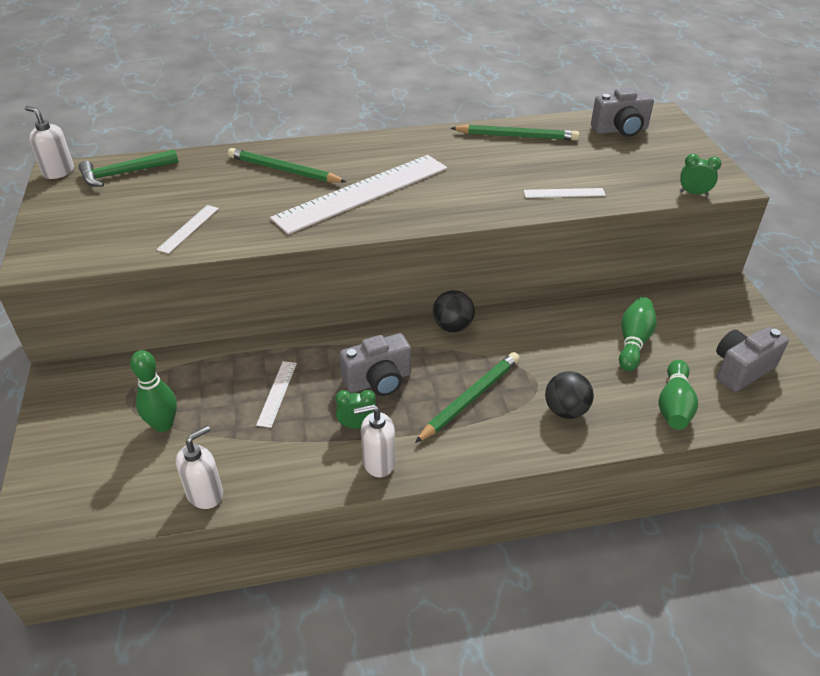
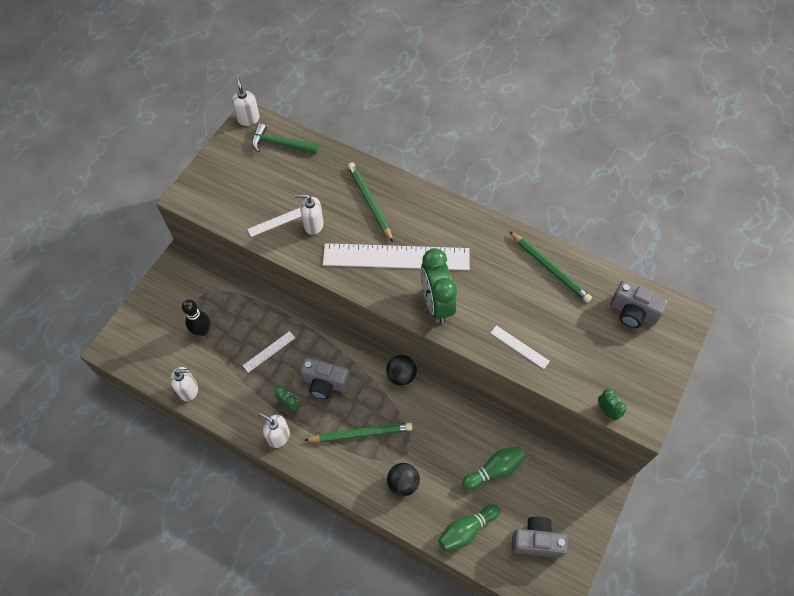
camera: 40 degrees right, 20 degrees up
green bowling pin [130,350,177,432] -> black bowling pin [182,299,210,336]
none -> white soap dispenser [295,194,324,235]
none -> green clock [420,248,457,323]

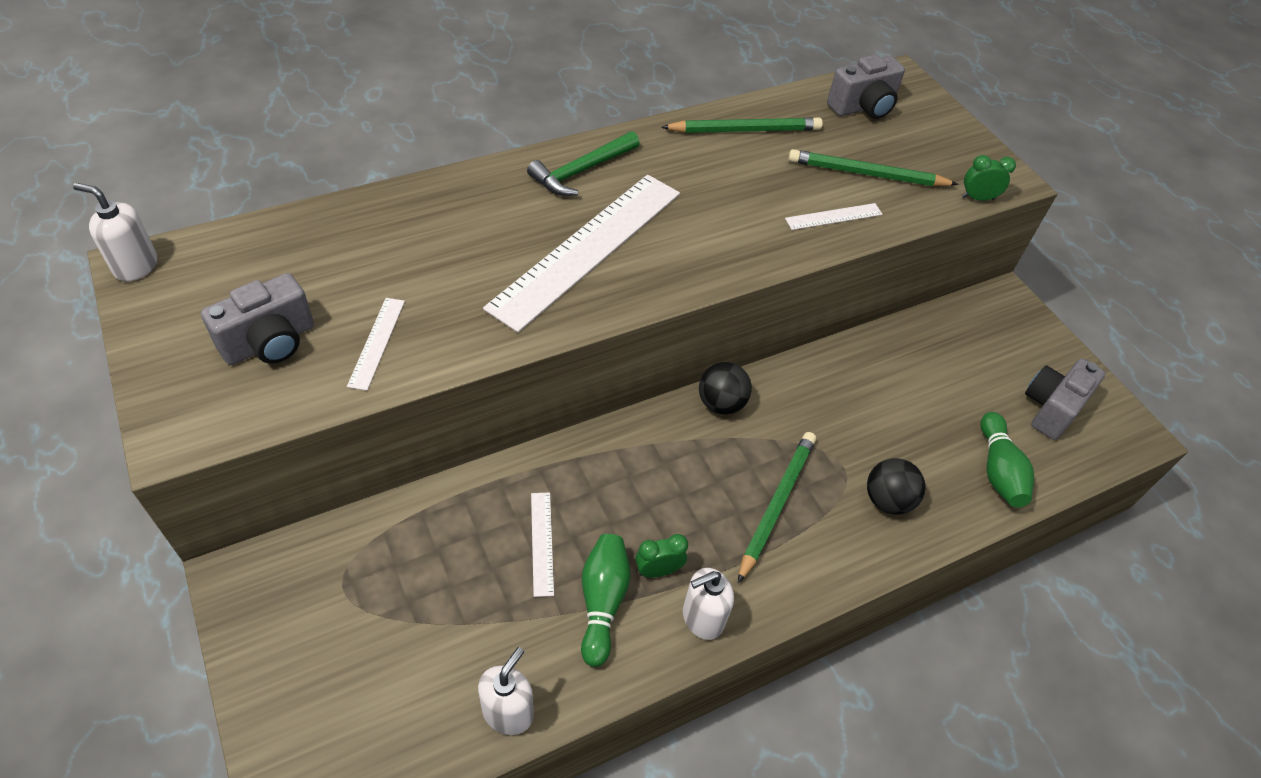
camera: 60 degrees left, 10 degrees down
black bowling pin [182,299,210,336] -> none
green hammer [252,123,319,154] -> green hammer moved to [527,131,640,196]
white soap dispenser [295,194,324,235] -> none
grey camera [300,357,350,399] -> grey camera moved to [201,273,314,365]
green pencil [348,163,393,242] -> green pencil moved to [788,149,958,186]
green clock [420,248,457,323] -> none
green bowling pin [463,446,526,490] -> green bowling pin moved to [581,534,630,667]

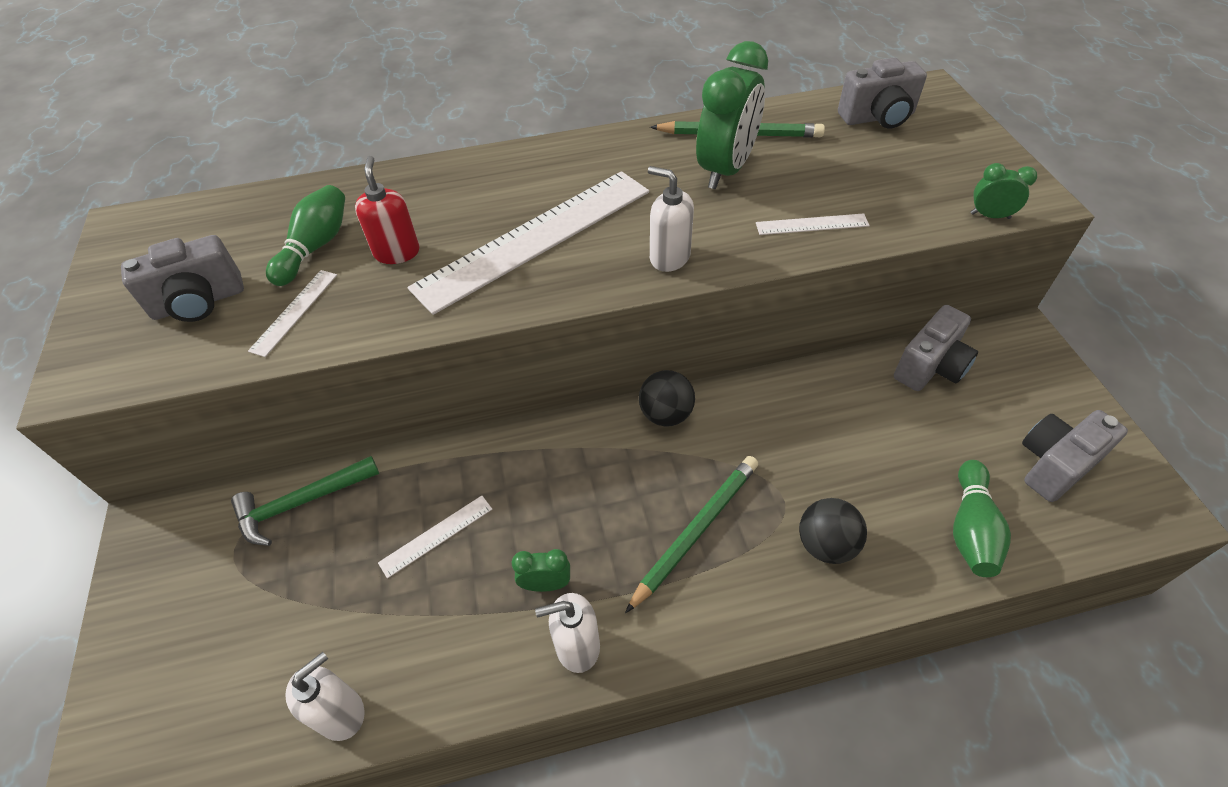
camera: 20 degrees right, 0 degrees up
white soap dispenser [73,183,157,281] -> white soap dispenser moved to [648,166,694,272]
green hammer [527,131,640,196] -> green hammer moved to [231,456,379,546]
white ruler [531,492,554,597] -> white ruler turned 45 degrees clockwise [378,496,492,578]
green bowling pin [581,534,630,667] -> green bowling pin moved to [266,185,345,286]
green pencil [788,149,958,186] -> none
none -> red soap dispenser [355,156,420,264]
none -> green clock [696,41,768,189]
none -> grey camera [894,305,978,391]

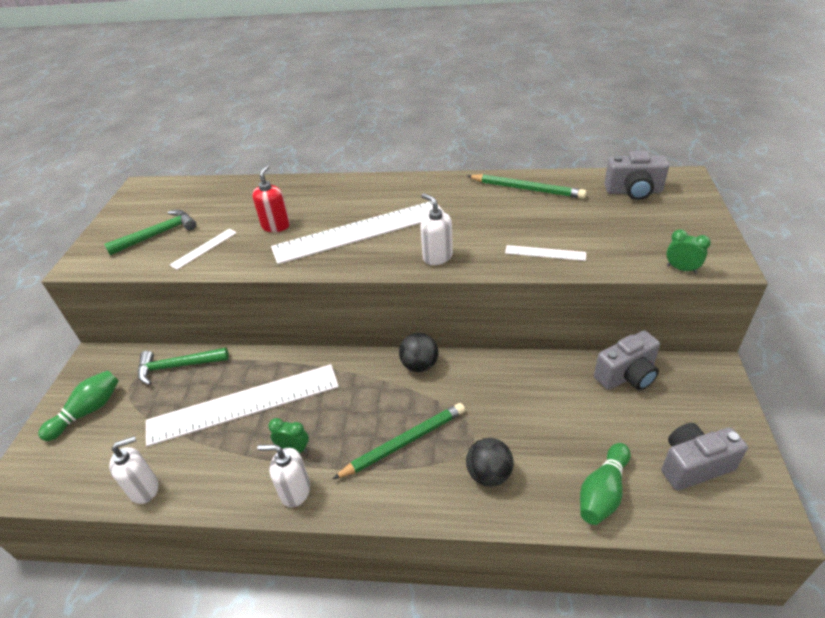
camera: 20 degrees right, 10 degrees down
grey camera [121,235,244,322] -> green hammer [104,210,196,255]
green bowling pin [266,185,345,286] -> green bowling pin moved to [38,370,119,441]
white ruler [378,496,492,578] -> white ruler [146,364,339,447], size x2.41
green clock [696,41,768,189] -> none

